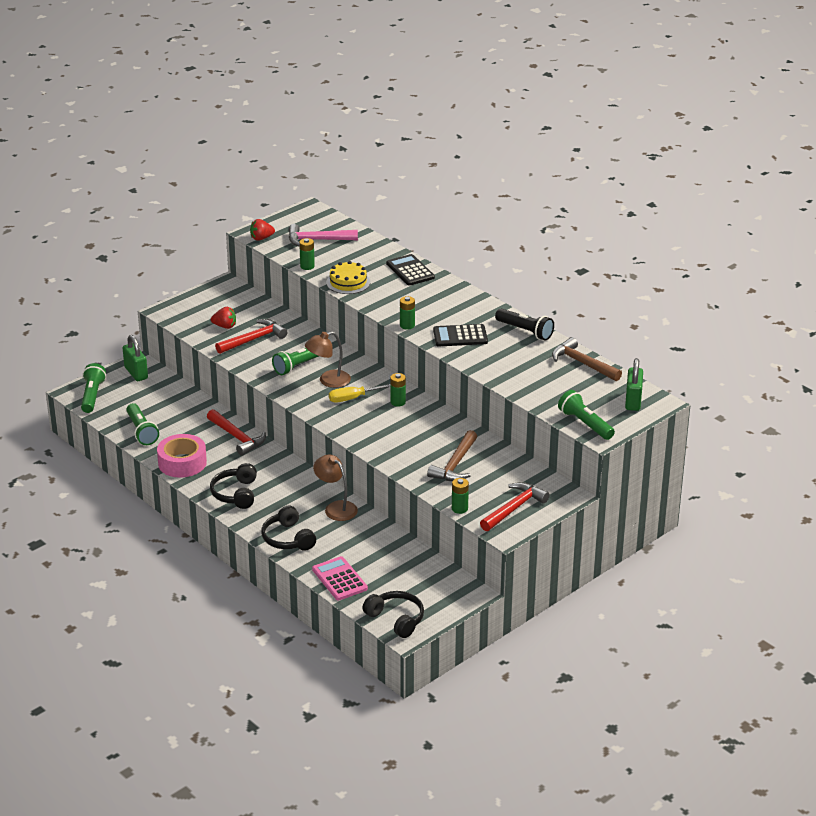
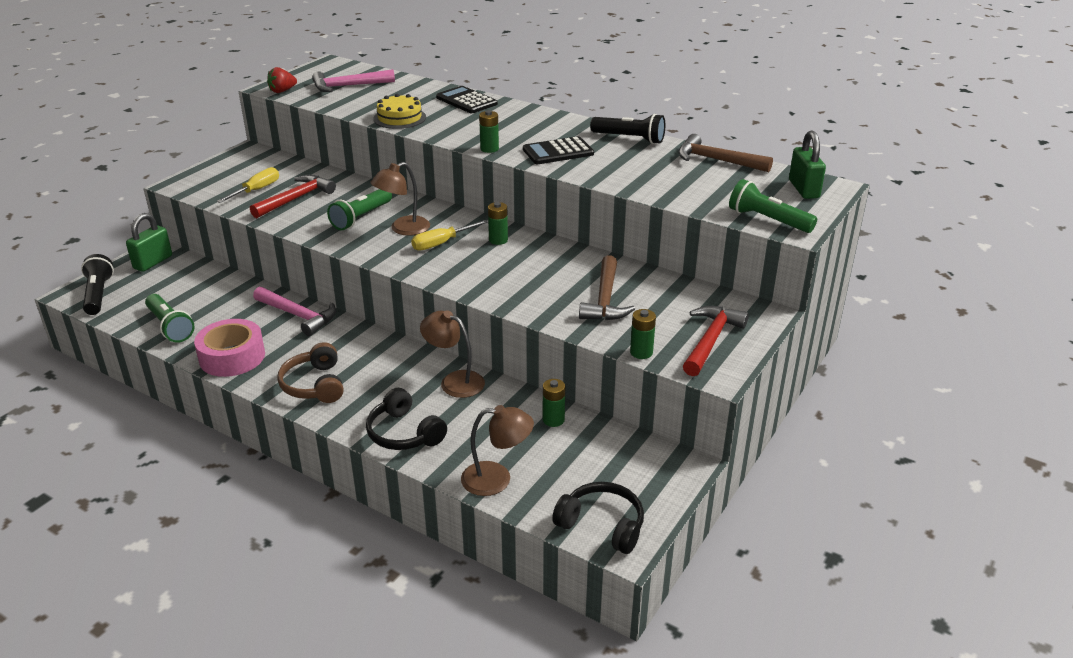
camera: 15 degrees left, 0 degrees up
green flashlight [81,363,106,413] -> black flashlight [81,254,114,315]
green padlock [123,335,148,381] -> green padlock turned 75 degrees clockwise [126,213,172,272]
red hammer [207,409,266,456] -> pink hammer [253,287,336,336]
black headphones [210,463,257,509] -> brown headphones [277,342,344,403]
red strawberry [211,307,236,329] -> yellow screwdriver [217,167,279,203]
green battery [299,238,315,270] -> green battery moved to [543,379,565,427]
pink calculator [312,556,368,600] -> brown lamp [461,405,534,496]

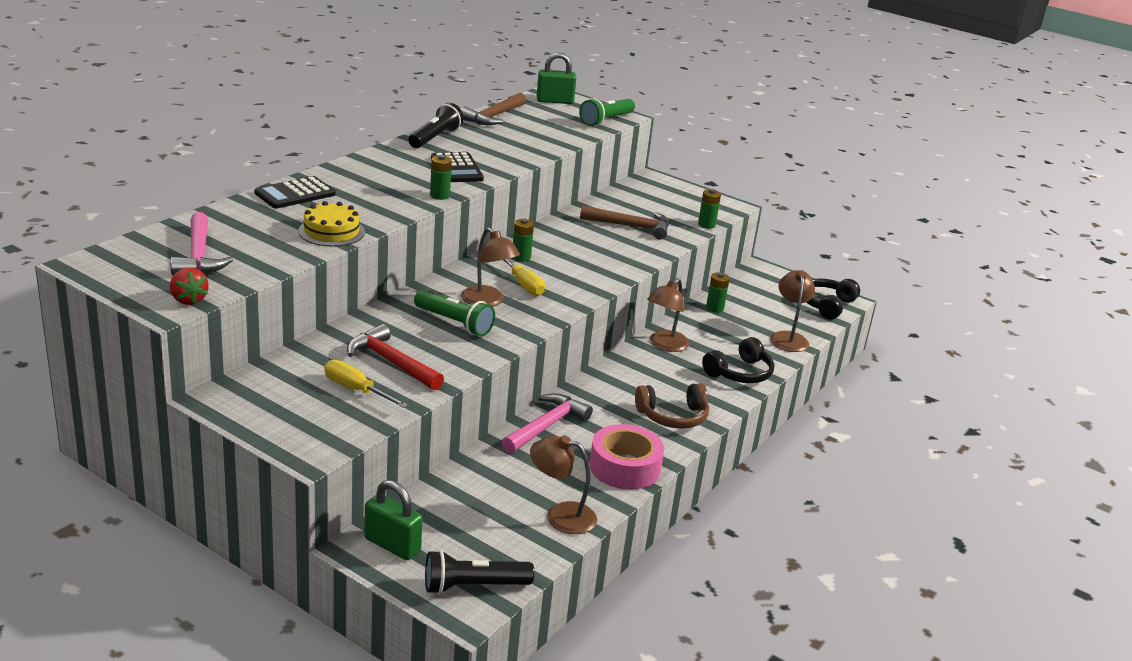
camera: 90 degrees left, 5 degrees down
green flashlight [145,294,195,343] -> brown lamp [530,435,597,534]
red hammer [683,306,749,376] -> none

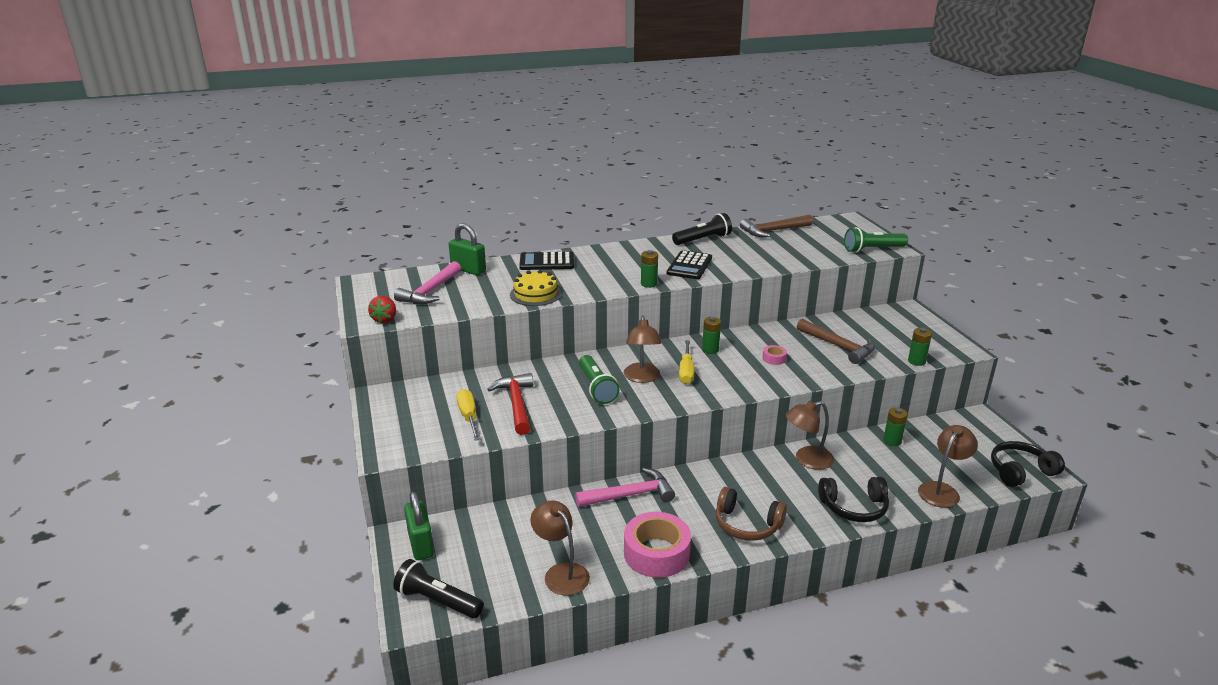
camera: 40 degrees right, 0 degrees up
green padlock [537,52,576,104] -> green padlock moved to [449,223,486,275]
none -> pink tape [762,345,787,365]

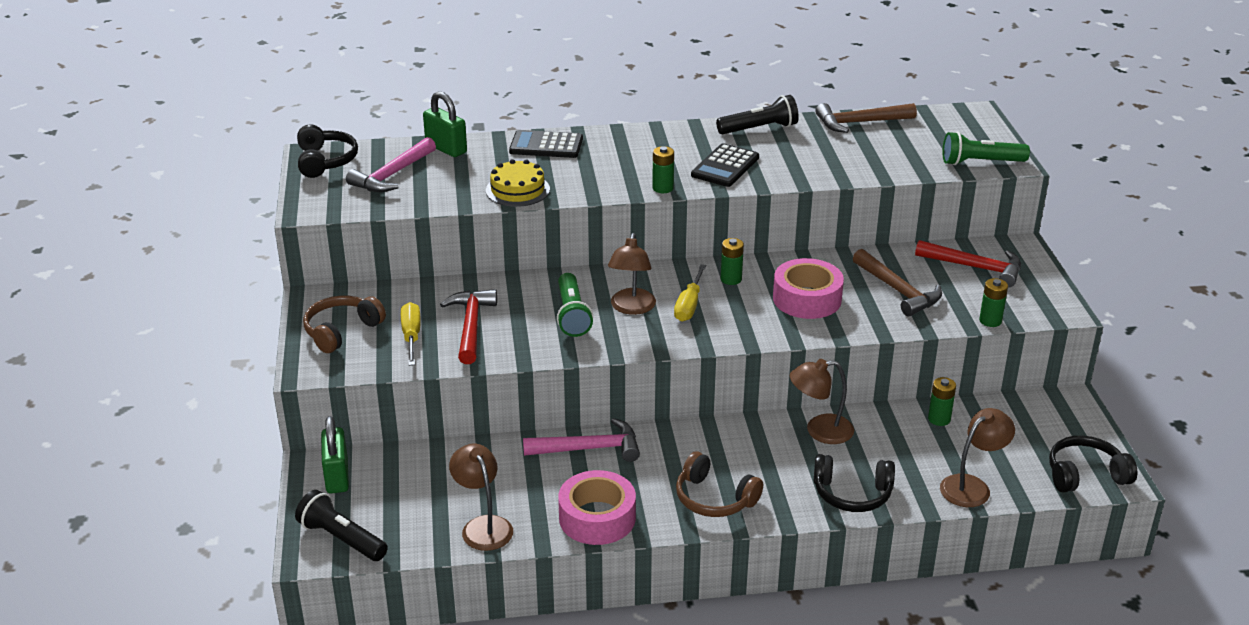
camera: 10 degrees right, 5 degrees up
red strawberry [368,296,396,323] -> none
pink tape [762,345,787,365] -> pink tape [773,258,844,319], size x2.30
none -> black headphones [297,124,358,178]
none -> brown headphones [303,295,386,353]
none -> red hammer [915,240,1021,287]

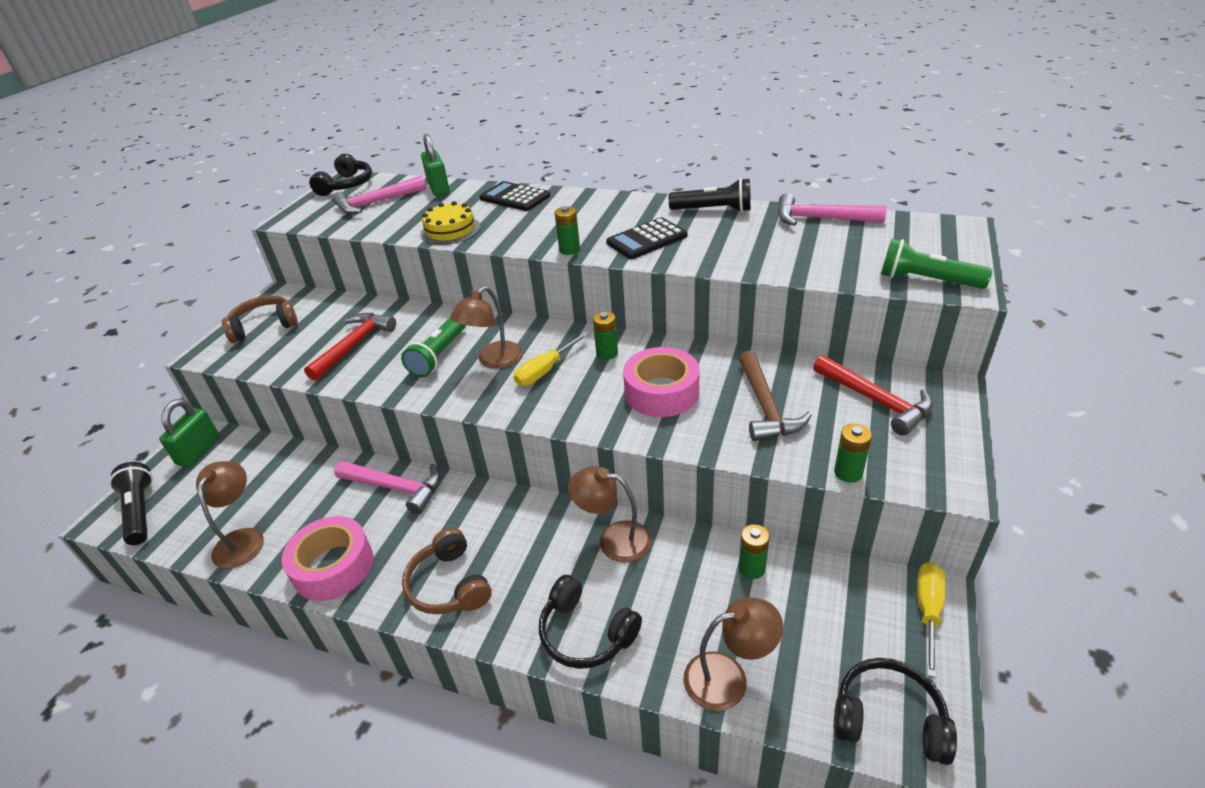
camera: 30 degrees right, 5 degrees up
yellow screwdriver [401,302,421,366] -> yellow screwdriver moved to [917,562,946,678]
brown hammer [815,103,917,133] -> pink hammer [778,193,886,226]

